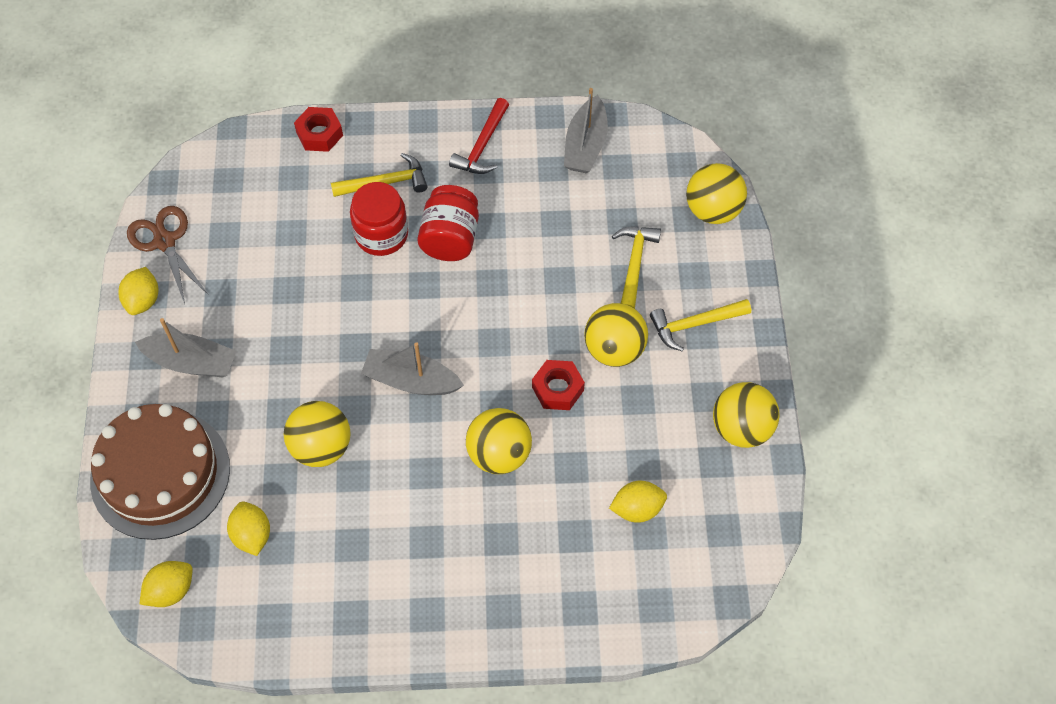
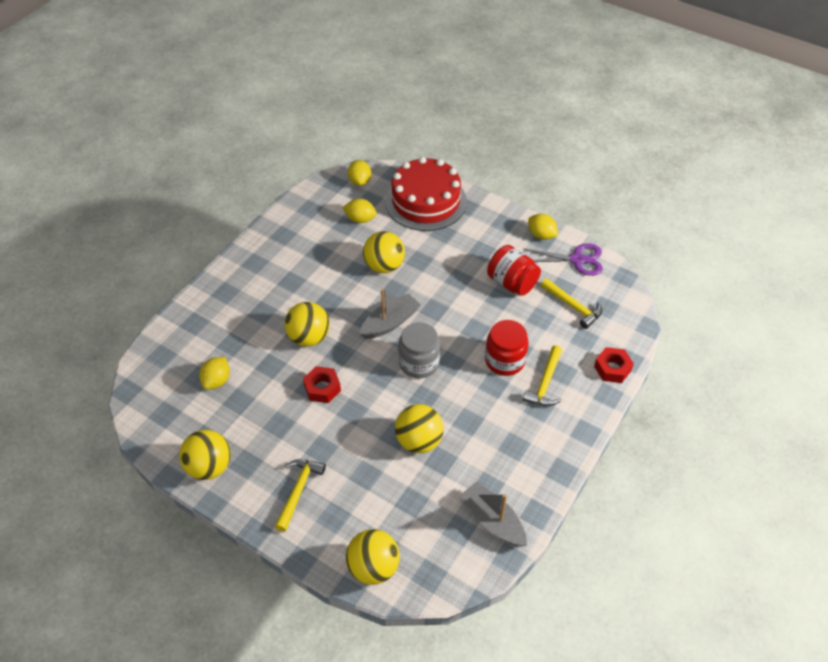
camera: 125 degrees right, 10 degrees down
brown cake [90,404,230,540] -> red cake [385,157,467,231]
brown scissors [127,206,209,304] -> purple scissors [524,243,603,276]
grey boat [135,318,236,377] -> none
red jar [417,185,479,261] -> red jar moved to [487,245,541,296]
red hammer [449,98,509,174] -> none
yellow ball [584,303,648,367] -> yellow ball moved to [395,404,444,453]
yellow hammer [612,227,661,309] -> yellow hammer moved to [541,279,602,329]
none -> grey jar [398,322,440,378]

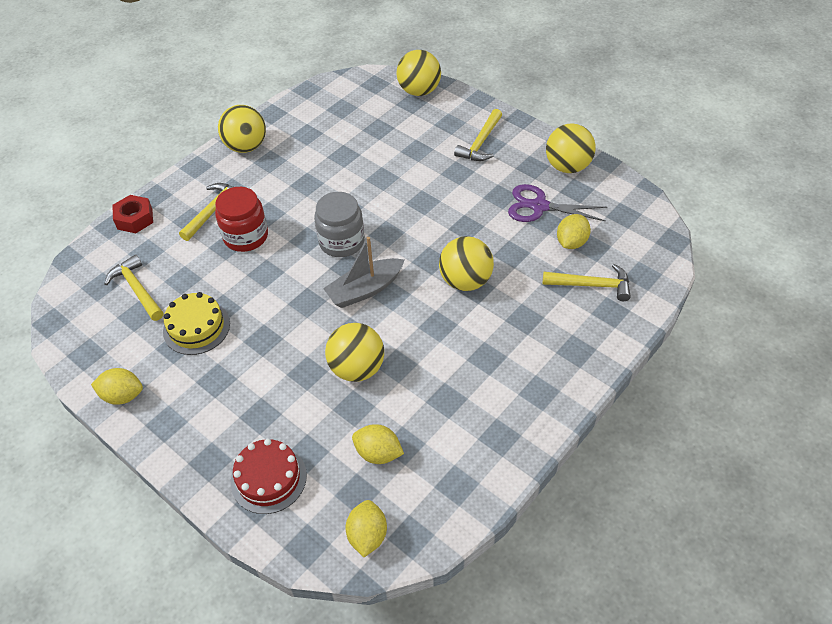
camera: 170 degrees left, 0 degrees up
red nut [303,366,341,403] -> none
red cake [385,157,467,231] -> red cake [231,439,307,514], size x0.57
yellow ball [395,404,444,453] -> yellow ball moved to [218,105,266,153]
grey boat [460,482,527,547] -> none
red jar [487,245,541,296] -> yellow cake [163,292,230,355]
purple scissors [524,243,603,276] -> purple scissors moved to [508,184,607,222]
yellow lemon [528,214,558,240] -> yellow lemon turned 45 degrees counterclockwise [91,368,143,405]
none -> yellow hammer [543,264,631,301]

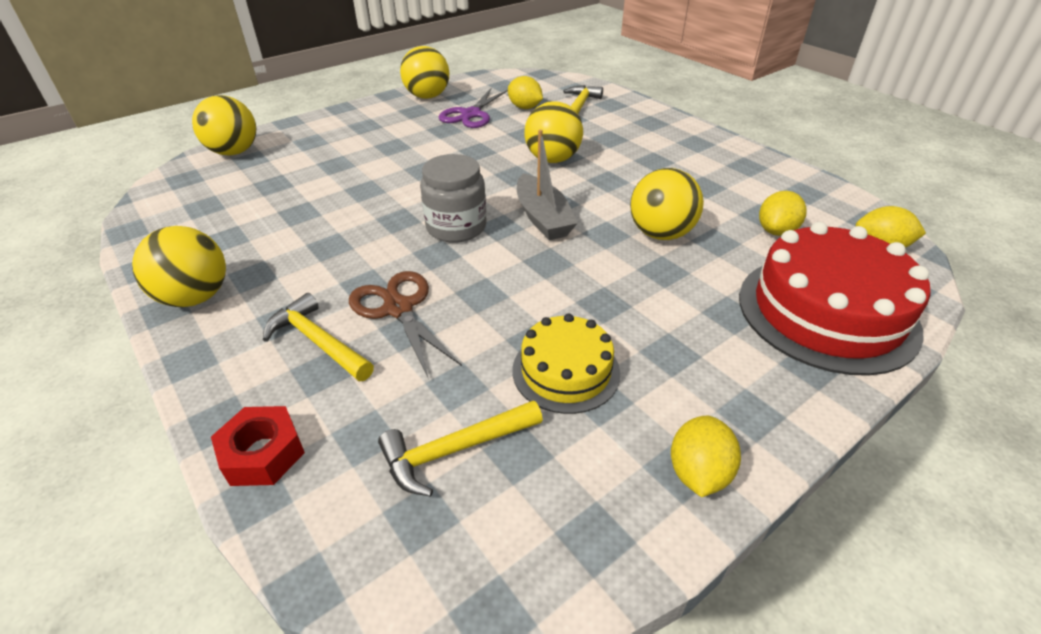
camera: 80 degrees left, 10 degrees down
red jar [215,187,268,252] -> brown scissors [349,271,462,377]
red cake [231,439,307,514] -> red cake [739,222,930,376], size x1.75
yellow hammer [454,109,502,161] -> none

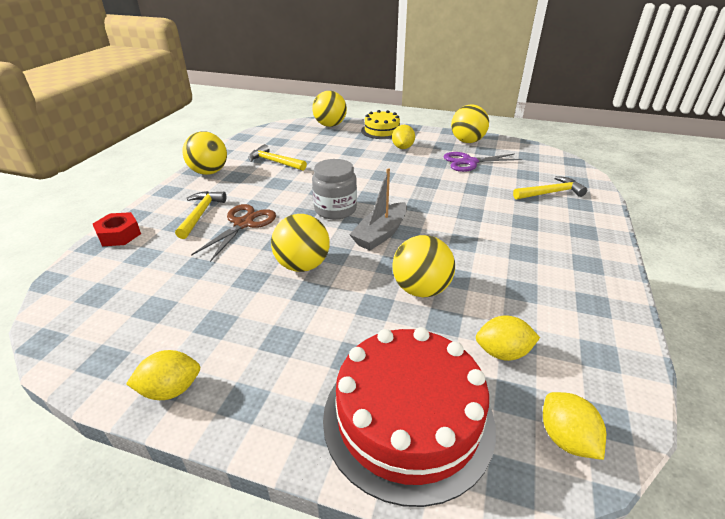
camera: 55 degrees right, 5 degrees down
yellow hammer [378,400,543,497] -> yellow hammer moved to [249,144,307,171]
yellow lemon [508,76,543,109] -> yellow lemon moved to [392,125,415,149]
yellow cake [513,314,620,414] -> yellow cake moved to [361,110,400,139]
yellow ball [524,101,583,163] -> yellow ball moved to [271,214,330,272]

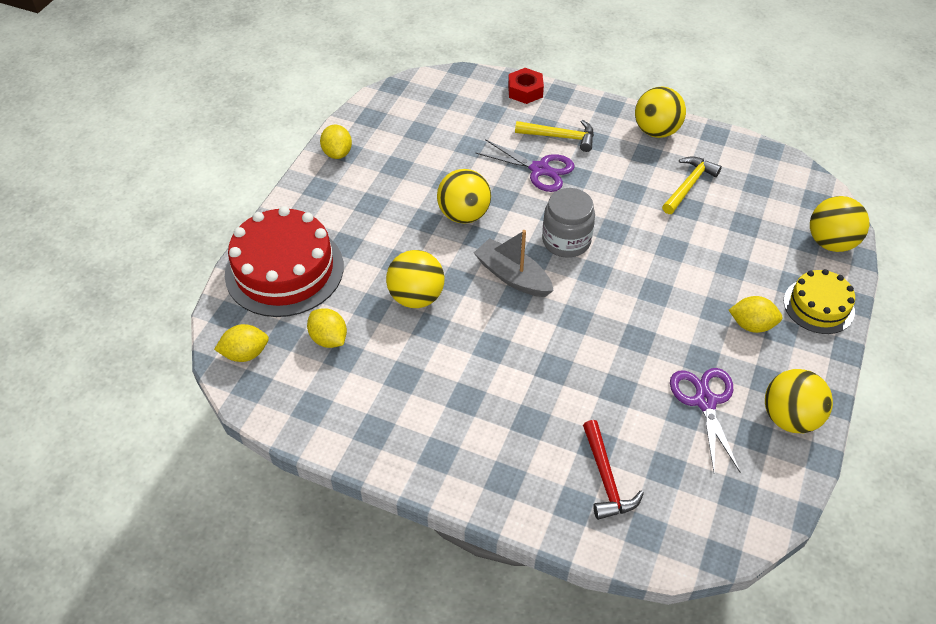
camera: 95 degrees right, 15 degrees up
brown scissors [191,204,276,262] -> purple scissors [475,139,575,192]
yellow lemon [476,315,540,361] -> yellow lemon turned 45 degrees counterclockwise [307,308,347,348]
yellow hammer [513,176,587,200] -> red hammer [583,420,644,520]

